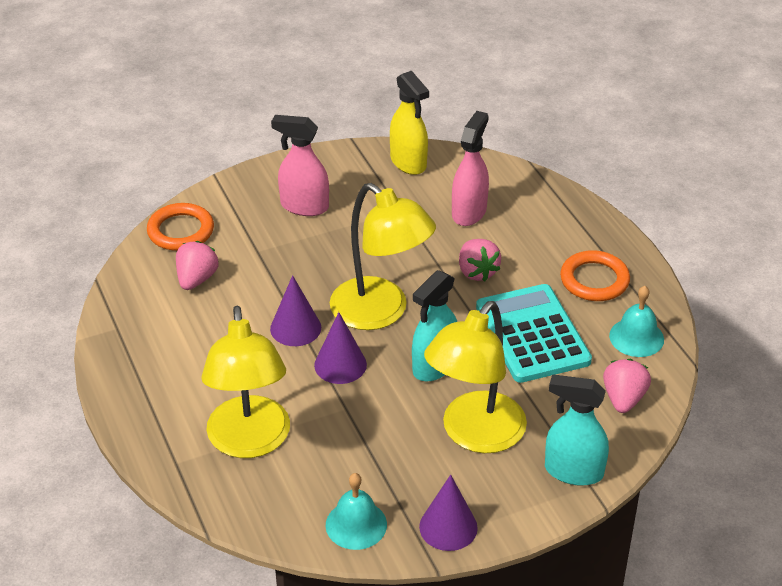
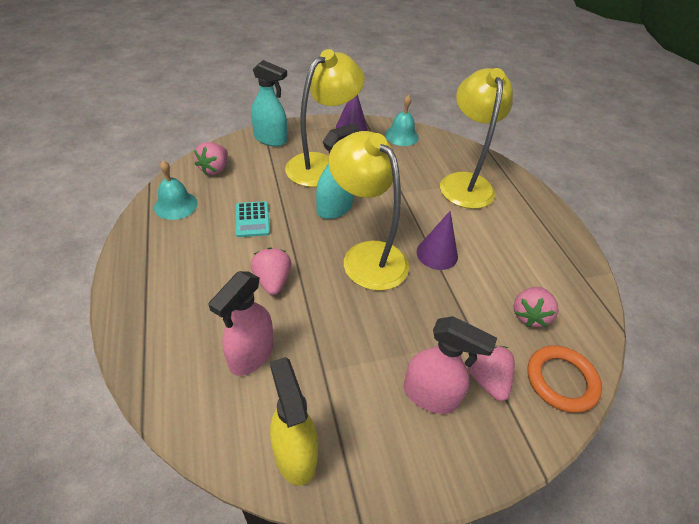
camera: 175 degrees left, 5 degrees up
purple cone [314,312,367,384] -> none
turquoise calculator [476,284,592,383] -> turquoise calculator [236,201,270,237], size x0.51
orange ring [560,250,630,301] -> none
none -> pink strawberry [468,346,515,401]

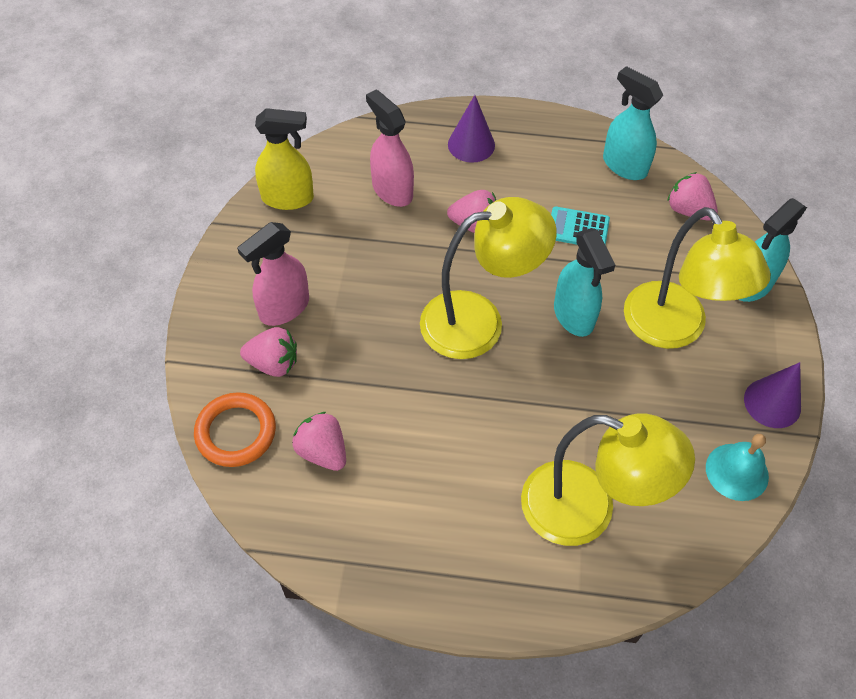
camera: 115 degrees right, 10 degrees up
turquoise bell [154,160,198,220] -> turquoise spray bottle [603,66,663,180]
purple cone [417,211,458,270] -> purple cone moved to [448,95,495,163]

